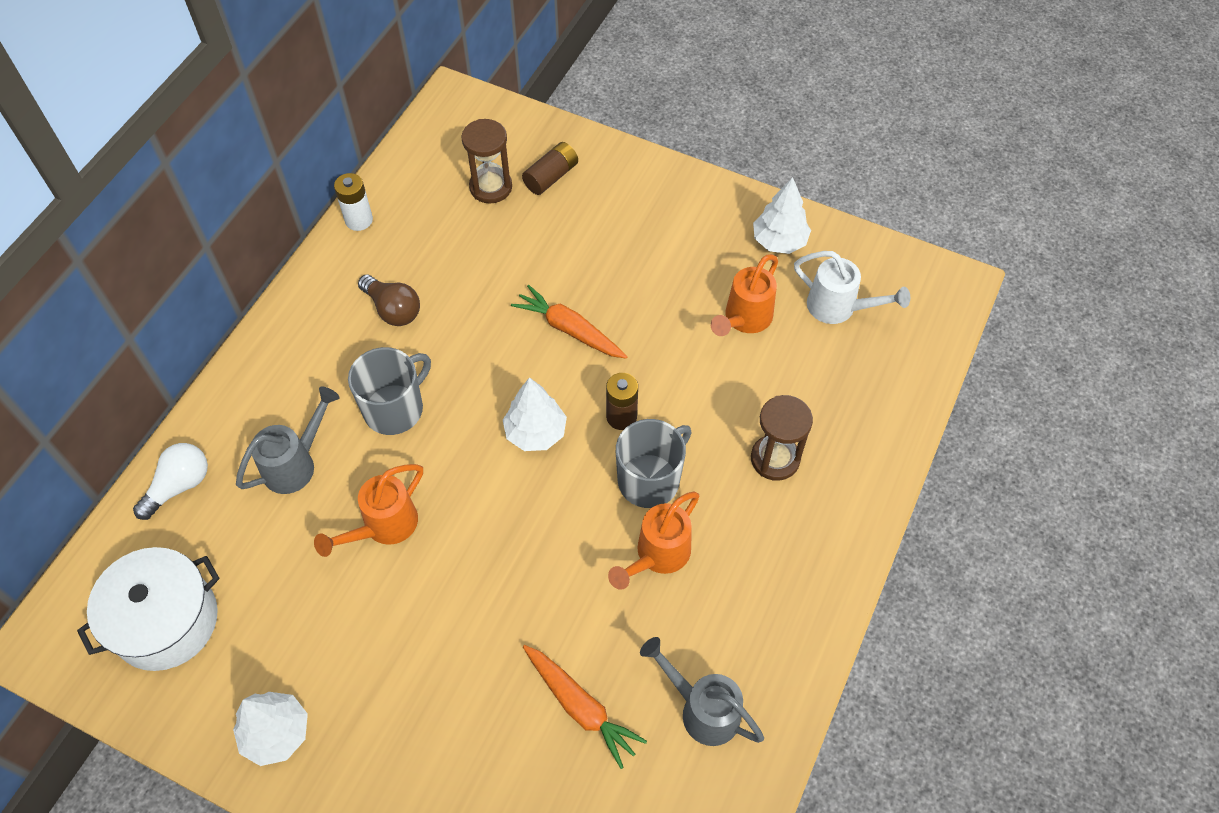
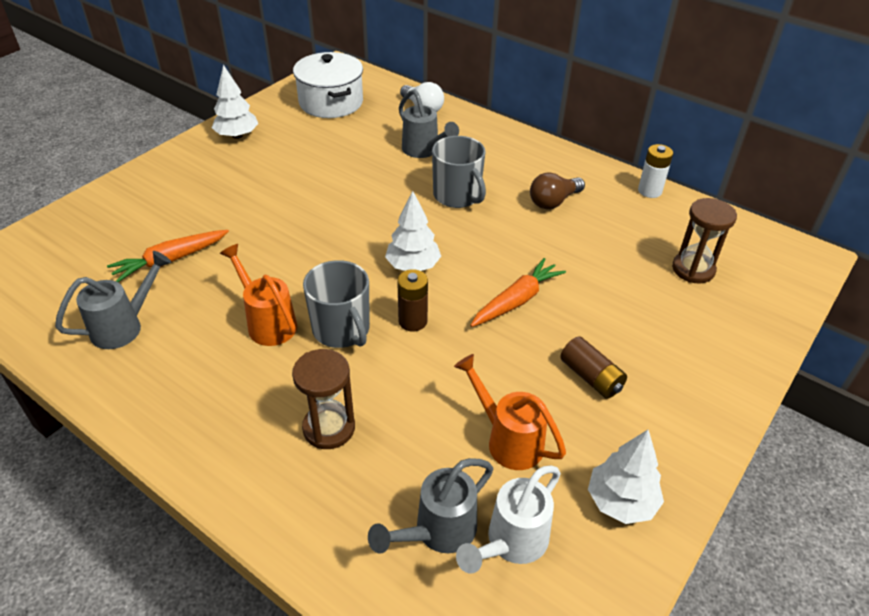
camera: 100 degrees right, 15 degrees down
orange watering can [314,464,423,557] -> none
brown battery [522,142,578,195] -> brown battery moved to [560,336,627,399]
none -> grey watering can [368,458,493,554]

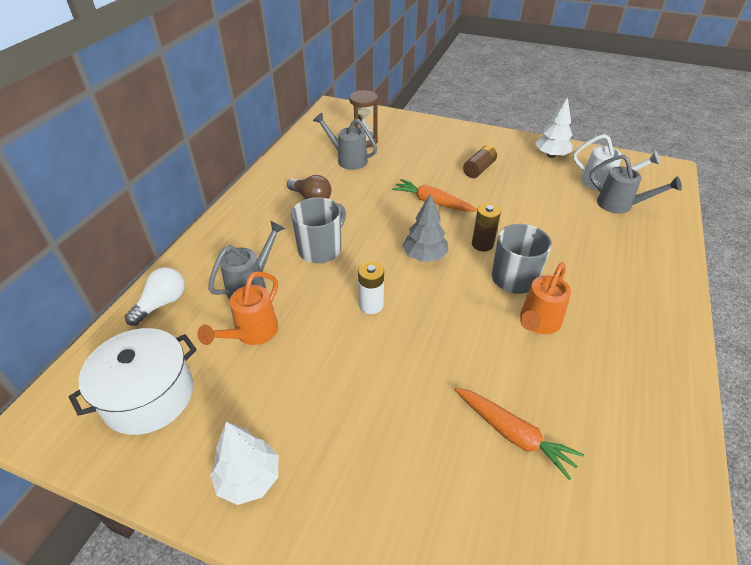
camera: 105 degrees left, 0 degrees up
grey watering can [55,251,172,349] -> grey watering can moved to [313,113,377,170]
brown hourglass [292,349,355,449] -> none
white tree [385,191,441,271] -> grey tree [402,193,449,262]
orange watering can [454,354,566,470] -> orange watering can moved to [197,271,278,345]
white battery [638,144,673,198] -> white battery moved to [358,262,384,314]

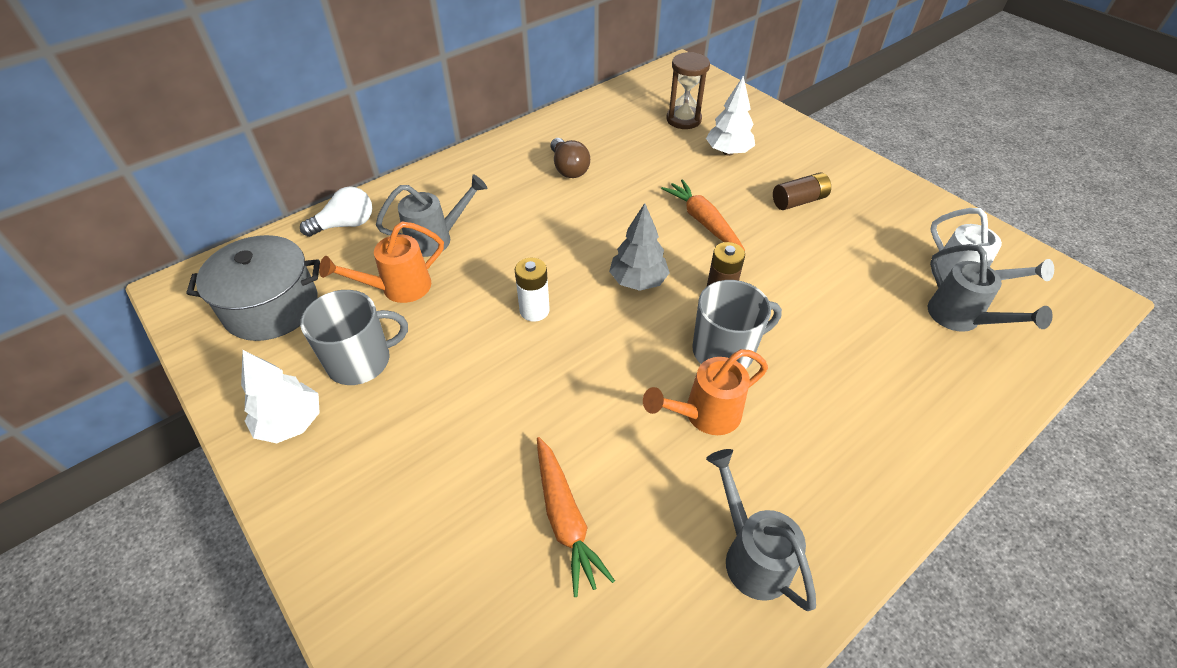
camera: 30 degrees right, 5 degrees up
white pot [69,328,197,435] -> grey pot [186,235,320,341]
grey mug [291,197,346,263] -> grey mug moved to [300,290,408,385]
grey watering can [313,113,377,170] -> grey watering can moved to [706,449,816,611]
white tree [535,97,573,158] -> white tree moved to [706,76,755,156]

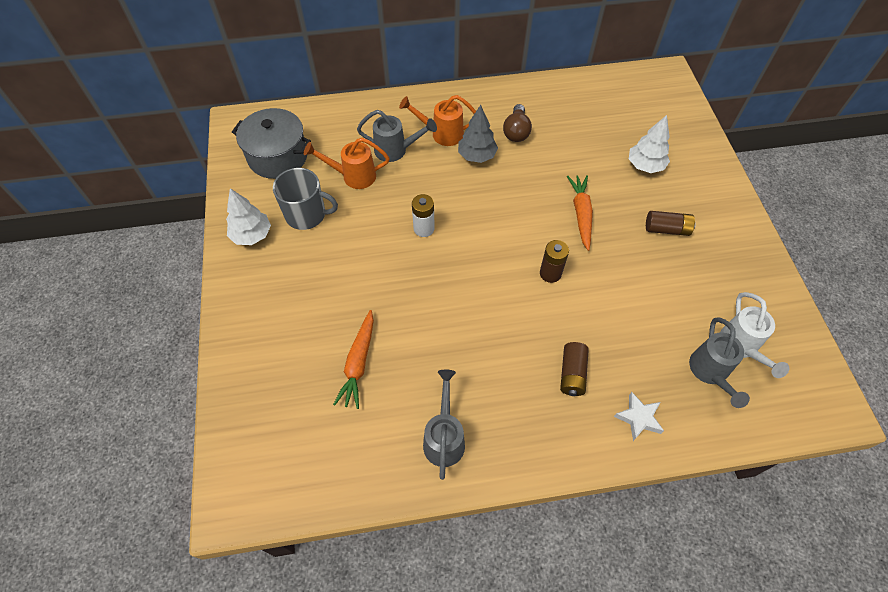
camera: 30 degrees right, 10 degrees up
white light bulb [300,186,372,237] -> none
grey tree [609,203,670,291] -> grey tree moved to [458,105,498,163]
orange watering can [643,349,768,435] -> orange watering can moved to [399,95,476,146]
brown hourglass [666,52,710,129] -> none
grey mug [692,280,782,369] -> none
none -> brown battery [560,342,589,396]
none -> white star [614,392,664,441]

